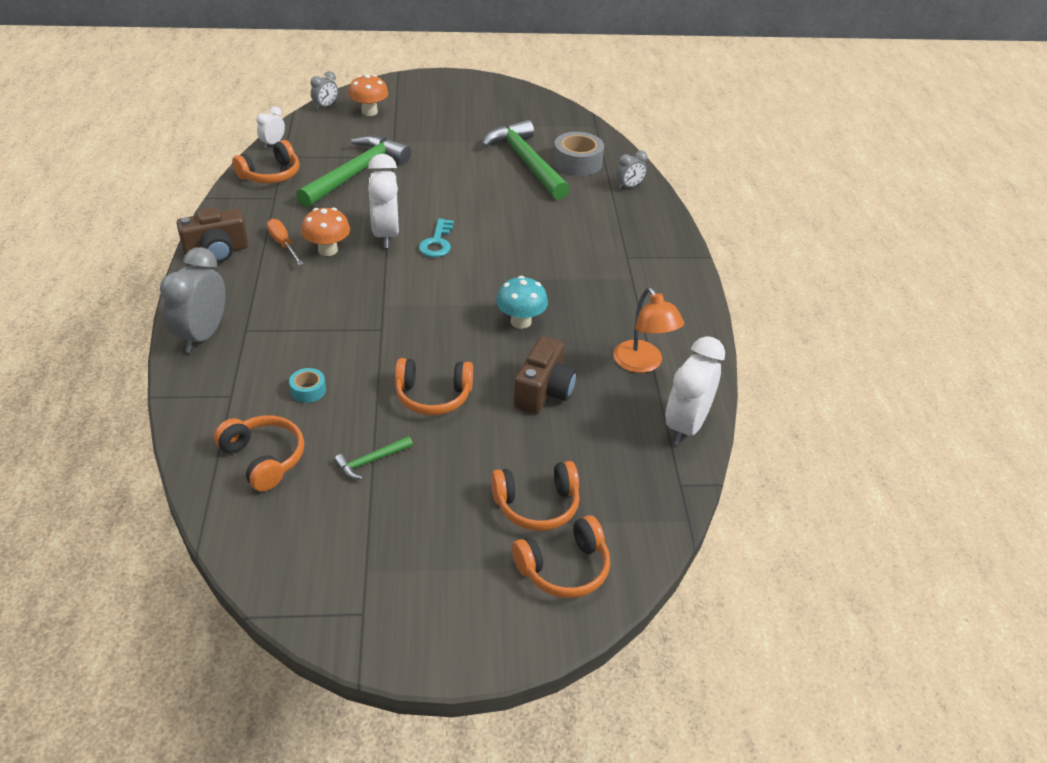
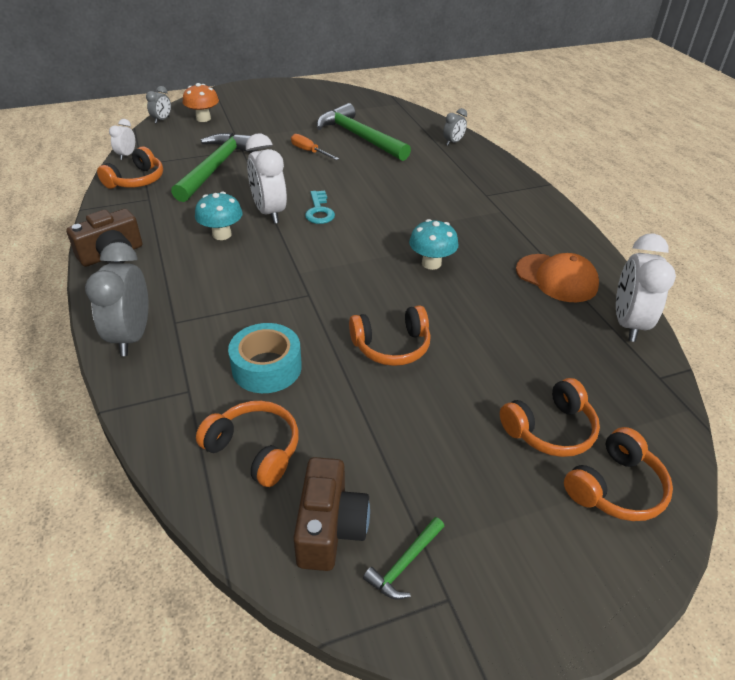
camera: 15 degrees left, 0 degrees up
orange screwdriver [267,219,304,265] -> orange screwdriver moved to [291,134,339,160]
turquoise tape [289,368,326,403] -> turquoise tape [228,323,302,393], size x1.91
orange mushroom [301,208,350,256] -> turquoise mushroom [195,192,243,240]
green hammer [334,436,413,479] -> green hammer moved to [363,517,445,599]
brown camera [514,337,577,414] -> brown camera moved to [293,457,370,571]
grey tape [553,132,604,176] -> none
orange lamp [613,288,684,373] -> orange cap [516,253,599,302]

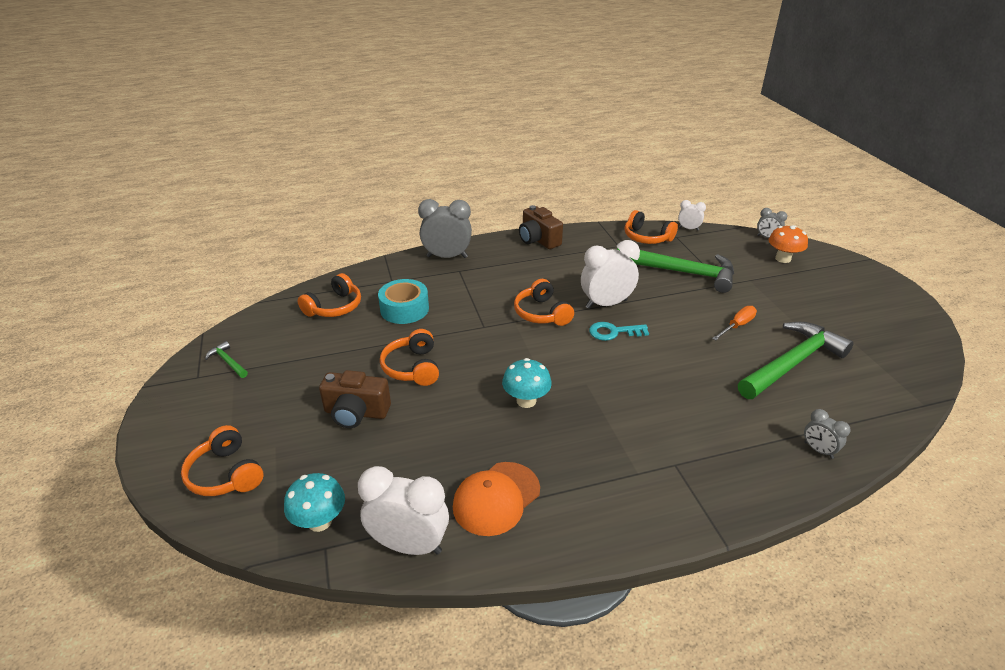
camera: 95 degrees right, 5 degrees down
turquoise mushroom [195,192,243,240] -> turquoise mushroom moved to [284,473,345,532]
brown camera [293,457,370,571] -> brown camera moved to [319,370,391,428]
orange headphones [500,378,600,457] -> orange headphones moved to [514,279,574,326]

